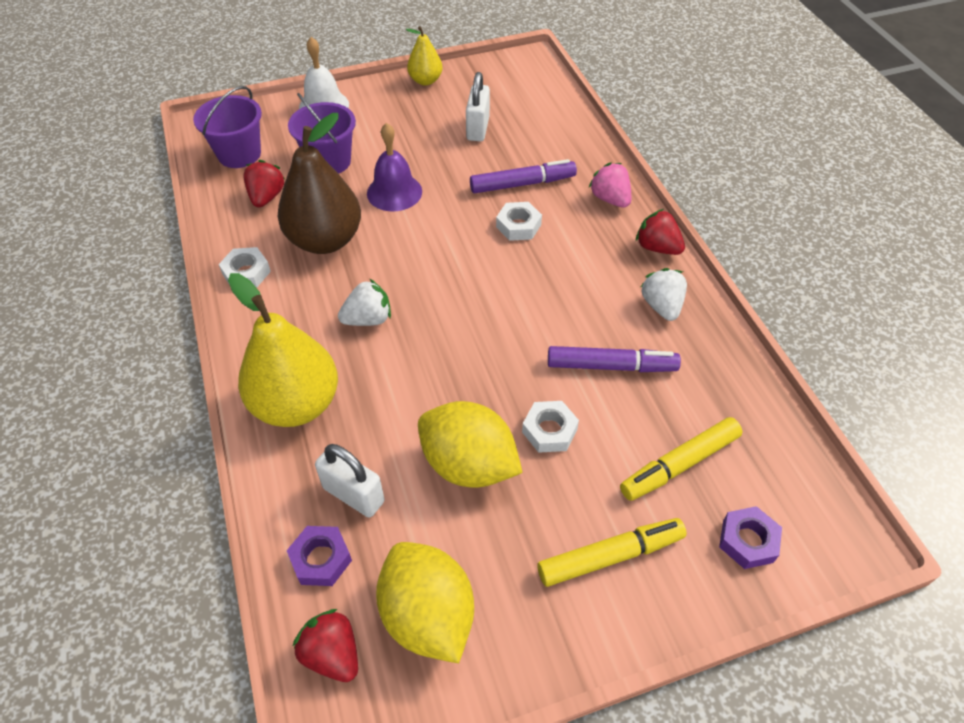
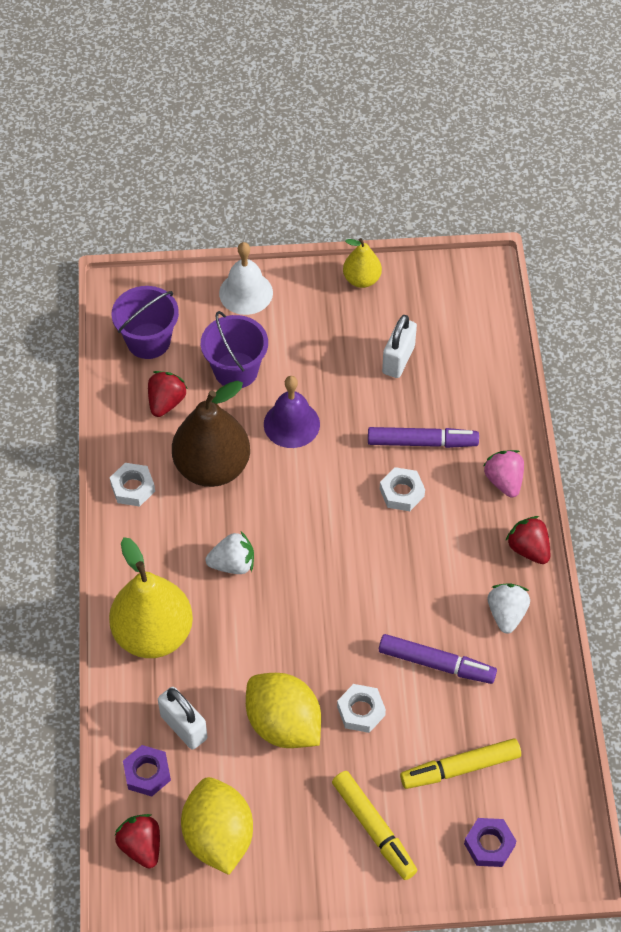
camera: 15 degrees right, 5 degrees up
yellow marker [537,518,687,587] -> yellow marker turned 60 degrees clockwise [332,771,418,880]

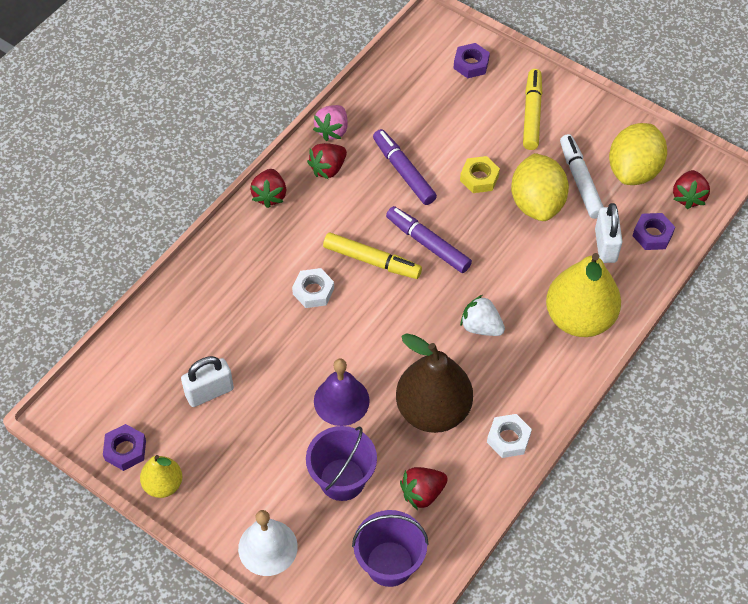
camera: 140 degrees left, 0 degrees up
white nut [337,684,386,733] -> yellow nut [460,156,500,193]
purple marker [368,427,479,448] -> purple marker moved to [386,206,472,273]
yellow marker [400,738,521,789] -> yellow marker moved to [323,232,422,279]
pink strawberry [484,450,524,497] -> pink strawberry moved to [313,105,348,141]
white strawberry [488,583,530,633] -> red strawberry [307,143,347,179]
none -> purple nut [103,424,146,471]
none -> white marker [560,134,604,219]

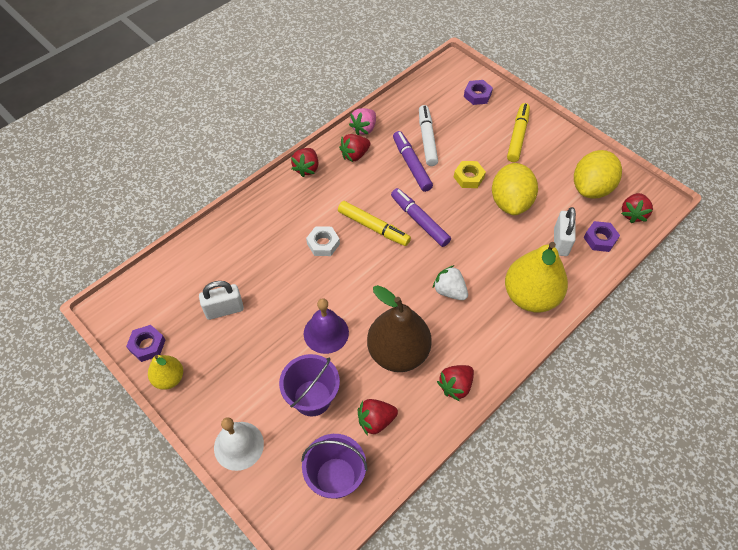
camera: 10 degrees right, 0 degrees up
white nut [487,414,532,458] -> red strawberry [437,365,474,401]
white marker [560,134,604,219] -> white marker moved to [419,105,438,166]

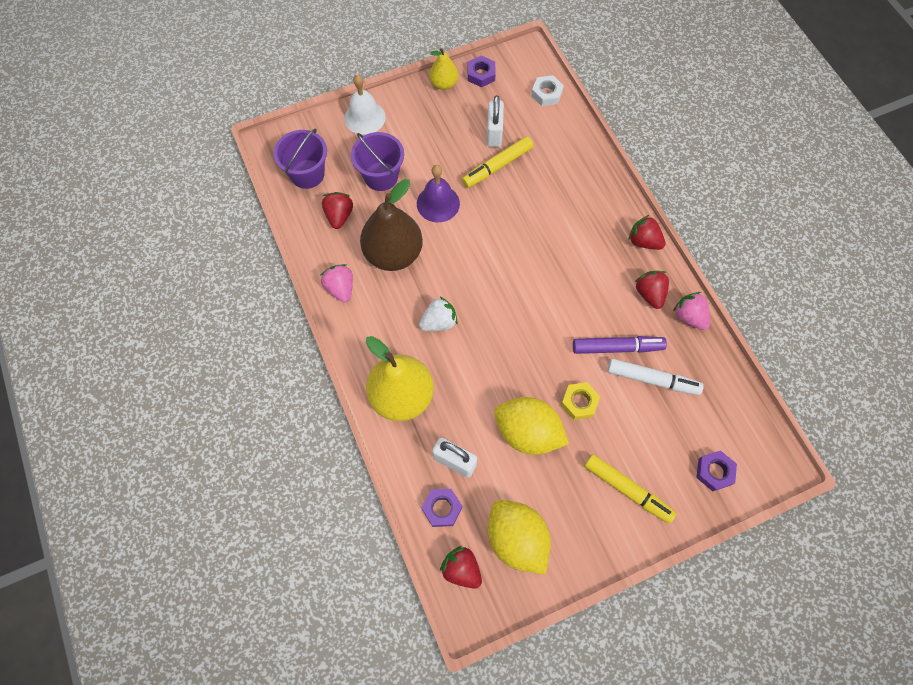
camera: 110 degrees right, 10 degrees up
white nut [306,226,340,256] -> white nut moved to [531,75,564,106]
yellow marker [338,201,411,246] -> yellow marker moved to [462,136,533,188]
purple marker [391,188,451,247] -> none
red strawberry [437,365,474,401] -> pink strawberry [320,264,353,302]

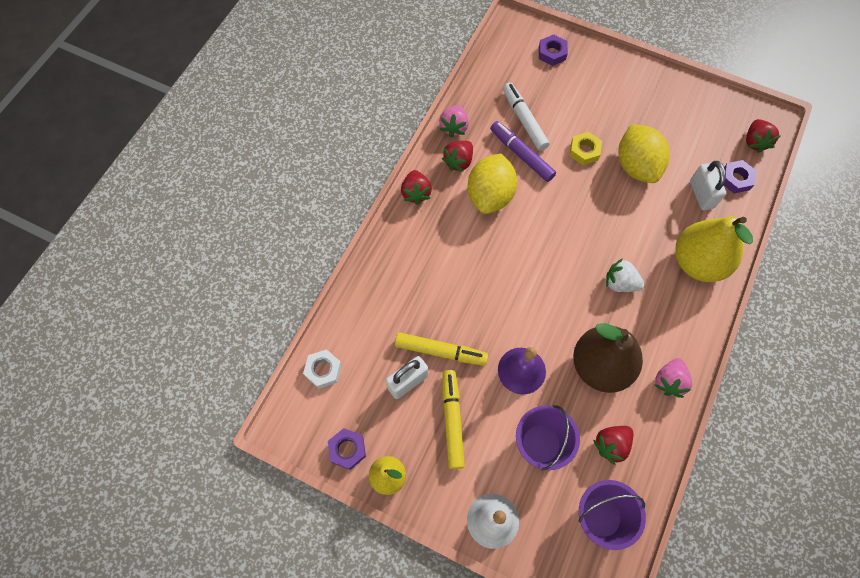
camera: 130 degrees left, 0 degrees up
yellow lemon [488,500,551,575] -> yellow lemon moved to [468,153,517,214]
yellow marker [584,454,677,524] -> yellow marker moved to [442,370,465,469]

